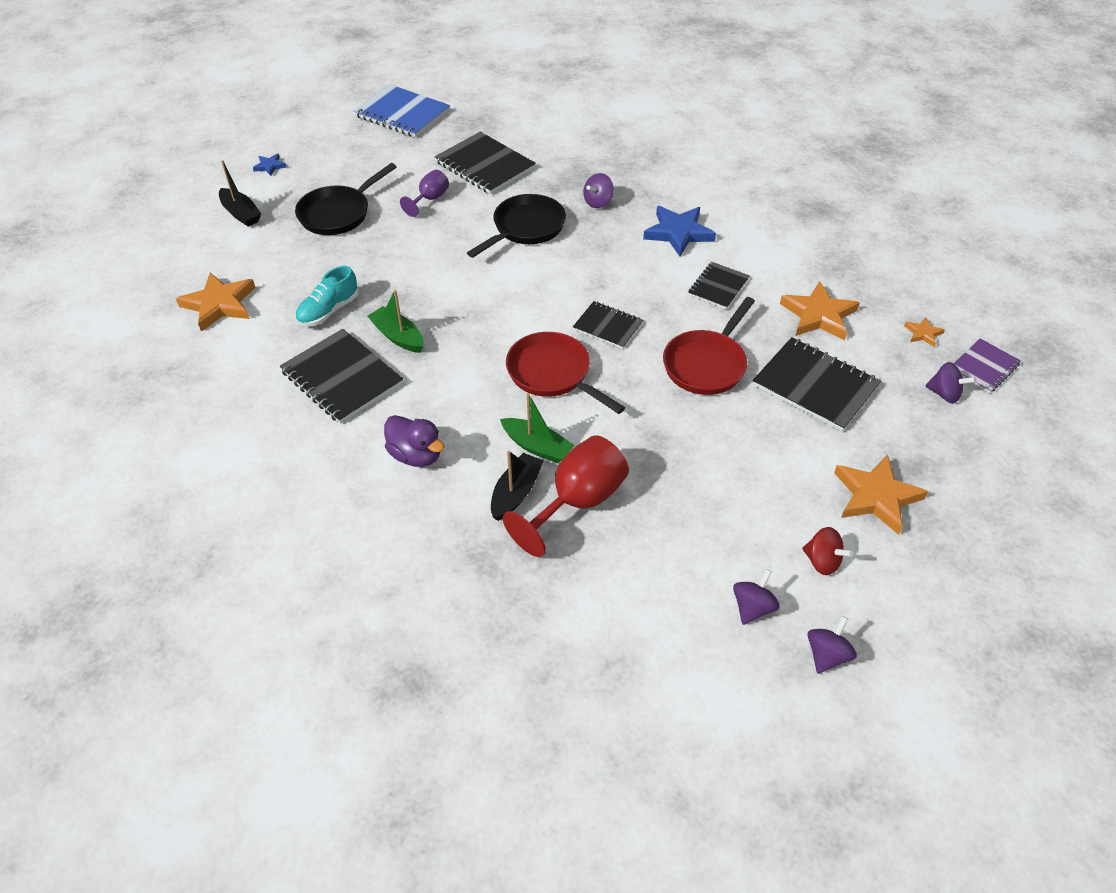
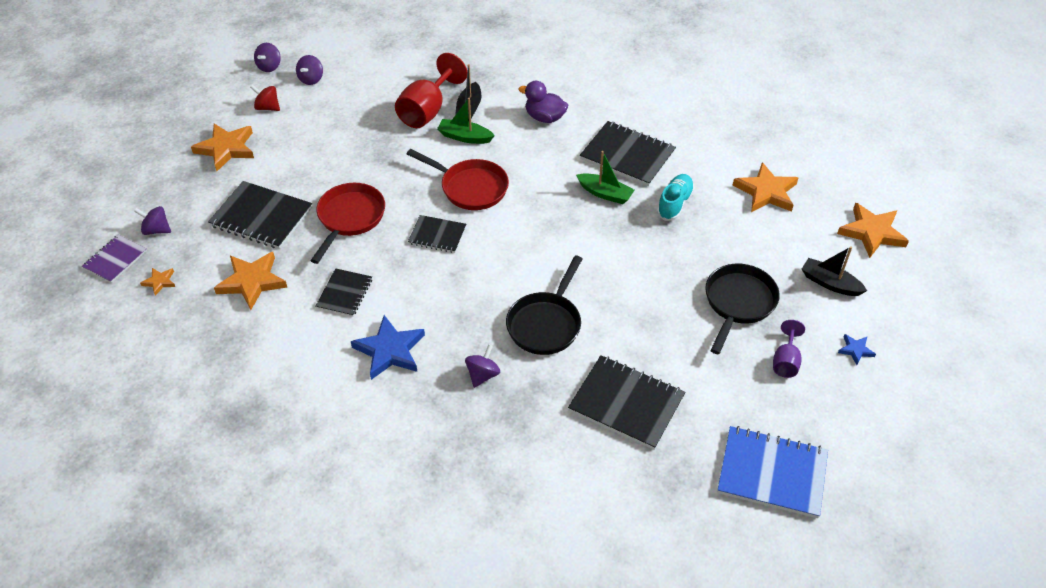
camera: 165 degrees right, 0 degrees up
purple goblet [400,170,449,217] -> purple goblet moved to [773,320,805,378]
none -> orange star [837,203,909,258]

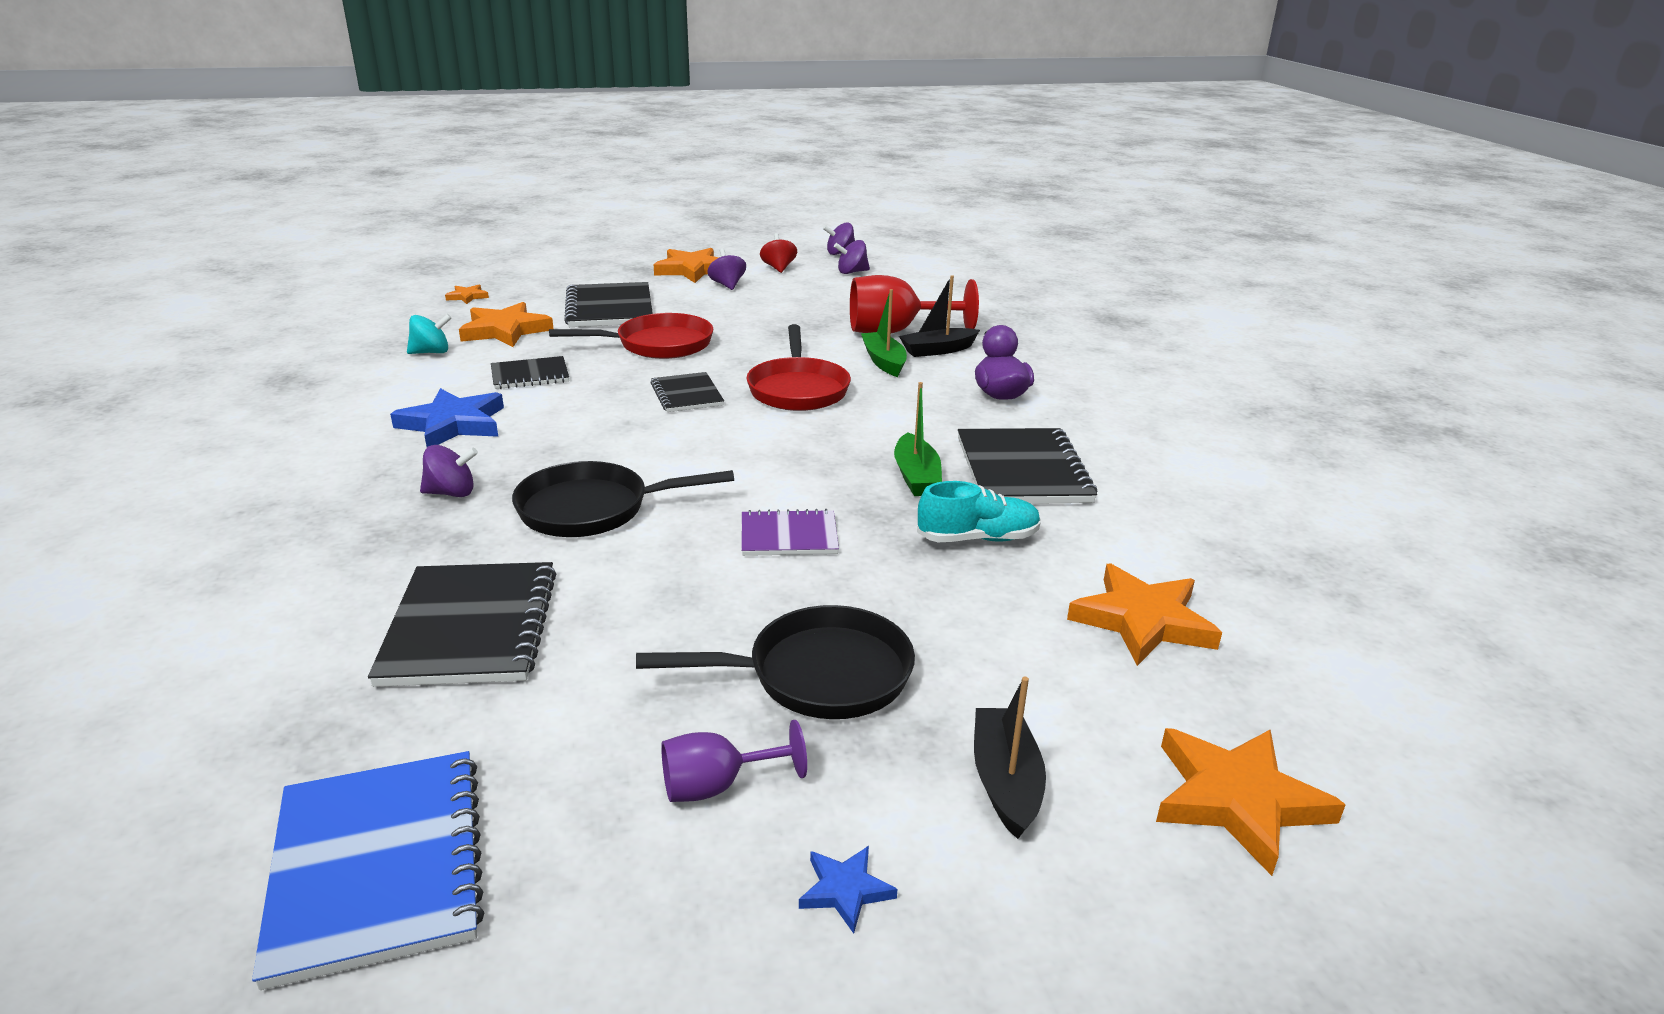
camera: 55 degrees right, 20 degrees down
purple notebook [82,234,147,283] -> purple notebook moved to [741,509,839,556]
purple spinning top [134,206,171,235] -> purple spinning top moved to [707,249,746,290]
none -> turquoise spinning top [407,314,452,354]

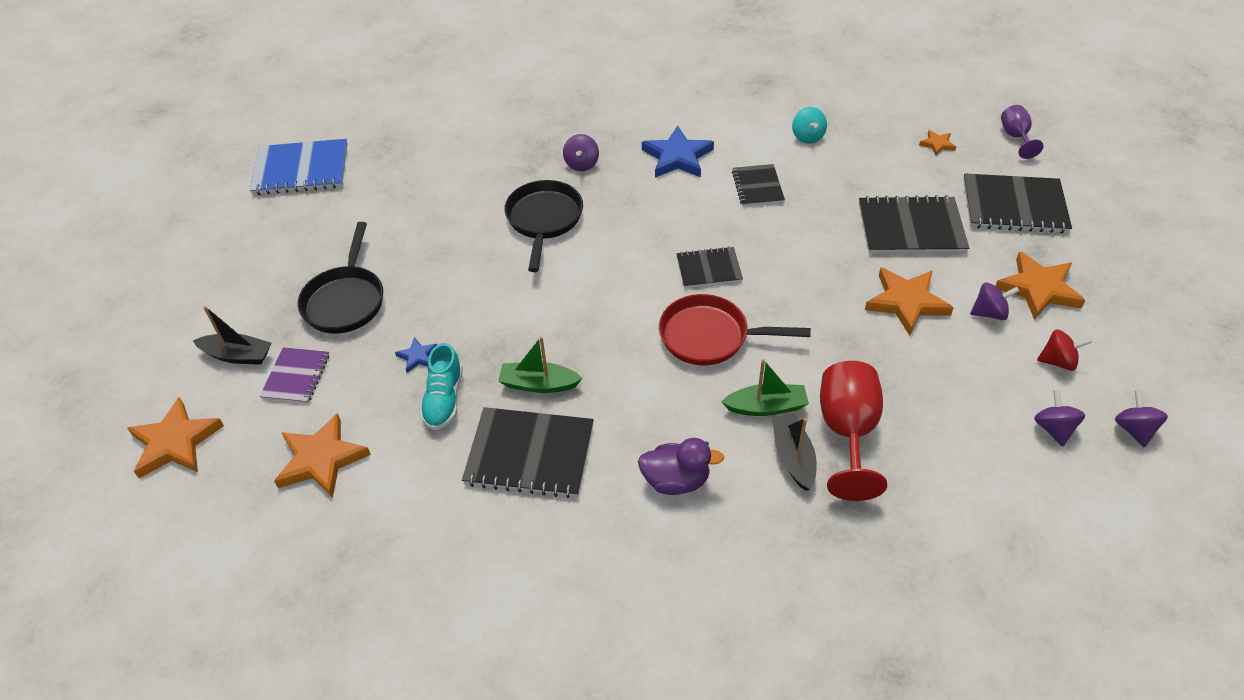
camera: 105 degrees right, 20 degrees up
black notebook [368,562,556,687] -> black notebook moved to [963,174,1072,233]
orange star [459,302,554,347] -> orange star moved to [865,268,954,336]
red pan [549,313,713,359] -> none
purple goblet [661,720,807,802] -> purple goblet moved to [1001,105,1044,159]
purple notebook [741,509,839,556] -> purple notebook moved to [260,347,329,404]
blue star [799,846,897,934] -> blue star moved to [395,337,437,373]

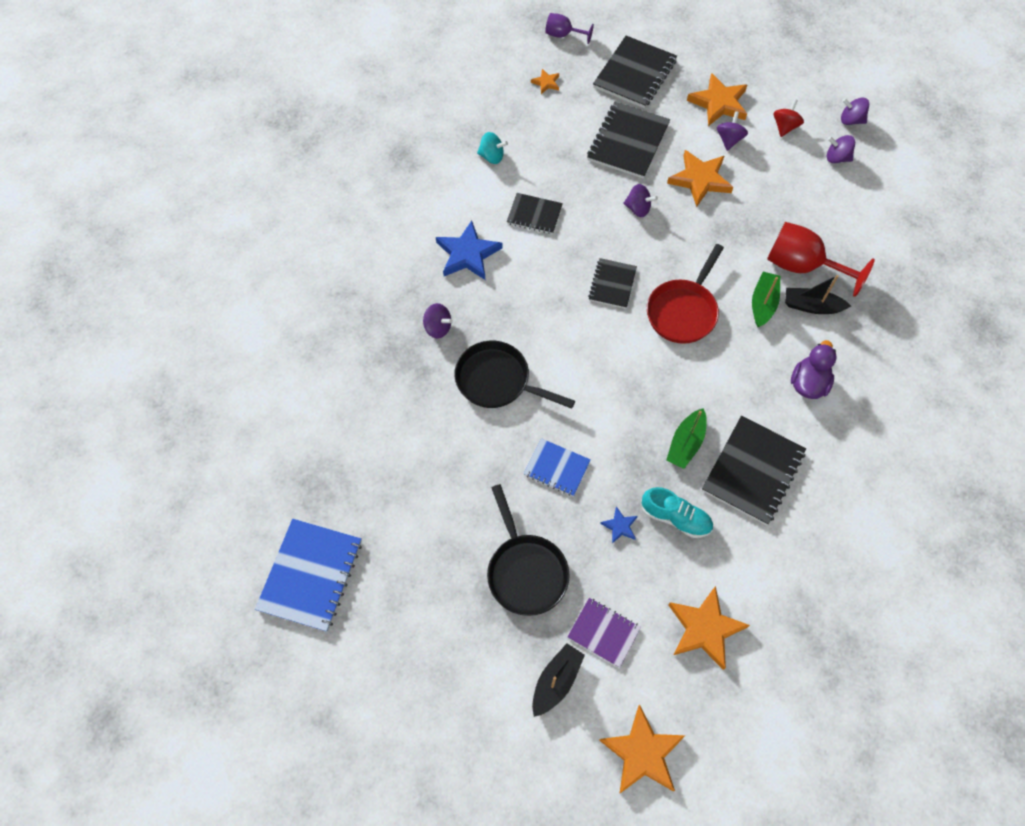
camera: 70 degrees left, 15 degrees up
black pan [298,222,383,334] -> black pan turned 45 degrees clockwise [487,484,570,616]
none -> blue notebook [524,438,591,497]
none -> purple spinning top [623,184,658,217]

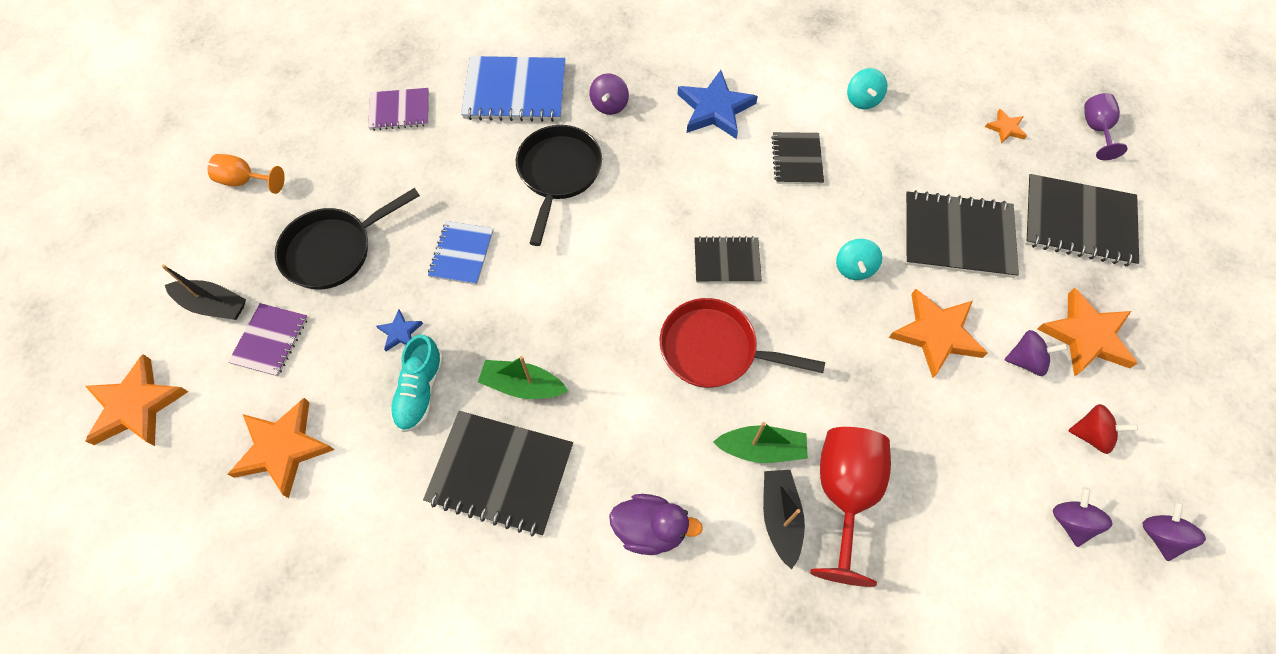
camera: 75 degrees right, 0 degrees up
blue notebook [255,519,362,632] -> blue notebook moved to [461,56,565,122]
purple spinning top [623,184,658,217] -> turquoise spinning top [836,239,882,280]
none -> orange goblet [208,154,285,194]
none -> purple notebook [368,88,429,131]

